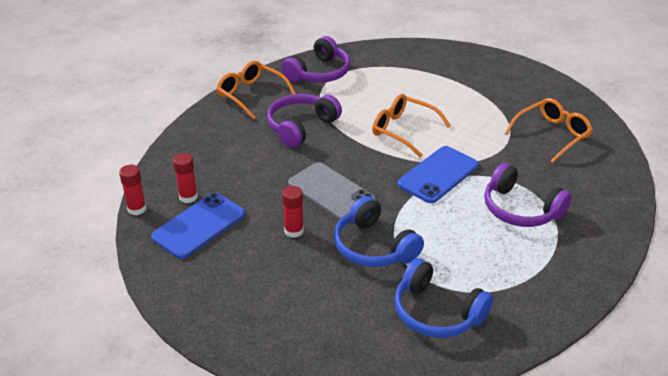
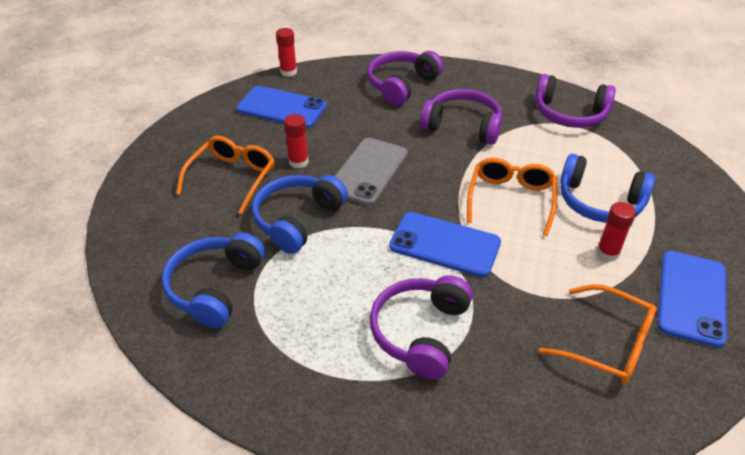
camera: 70 degrees right, 5 degrees up
red glue stick [173,153,198,203] -> red glue stick moved to [597,202,636,261]
orange glasses [216,61,296,120] -> orange glasses moved to [176,136,275,214]
none -> purple headphones [367,51,443,105]
none -> blue headphones [560,154,655,223]
none -> blue phone [657,251,727,348]

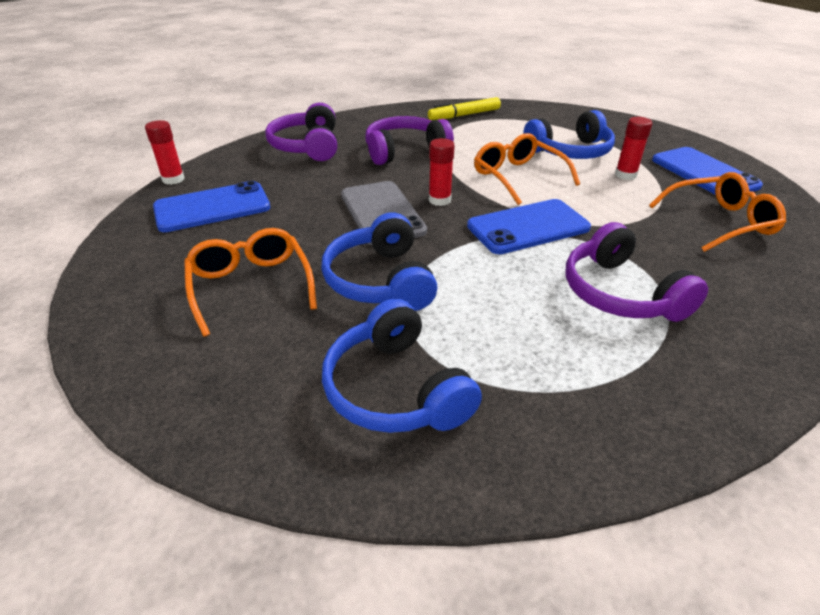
camera: 45 degrees left, 5 degrees down
red glue stick [284,114,309,169] -> red glue stick moved to [429,138,455,206]
purple headphones [535,74,616,128] -> yellow marker [428,97,501,120]

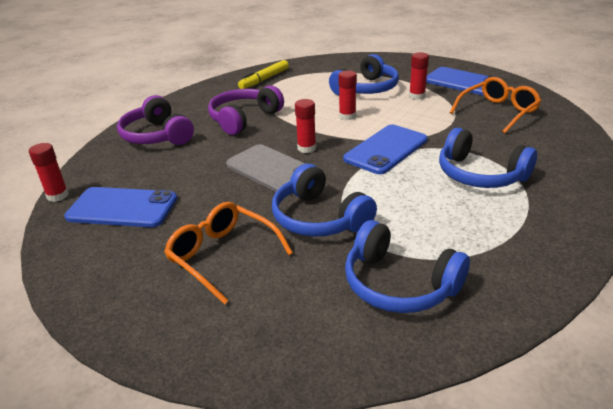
camera: 25 degrees left, 5 degrees down
blue phone [153,181,270,232] -> blue phone turned 60 degrees clockwise [64,187,177,227]
orange glasses [474,133,580,205] -> red glue stick [338,71,357,120]
purple headphones [566,222,708,322] -> blue headphones [439,128,537,188]

